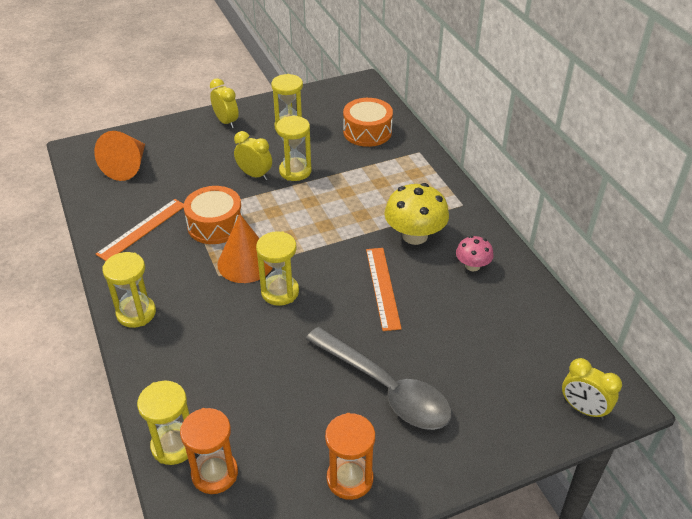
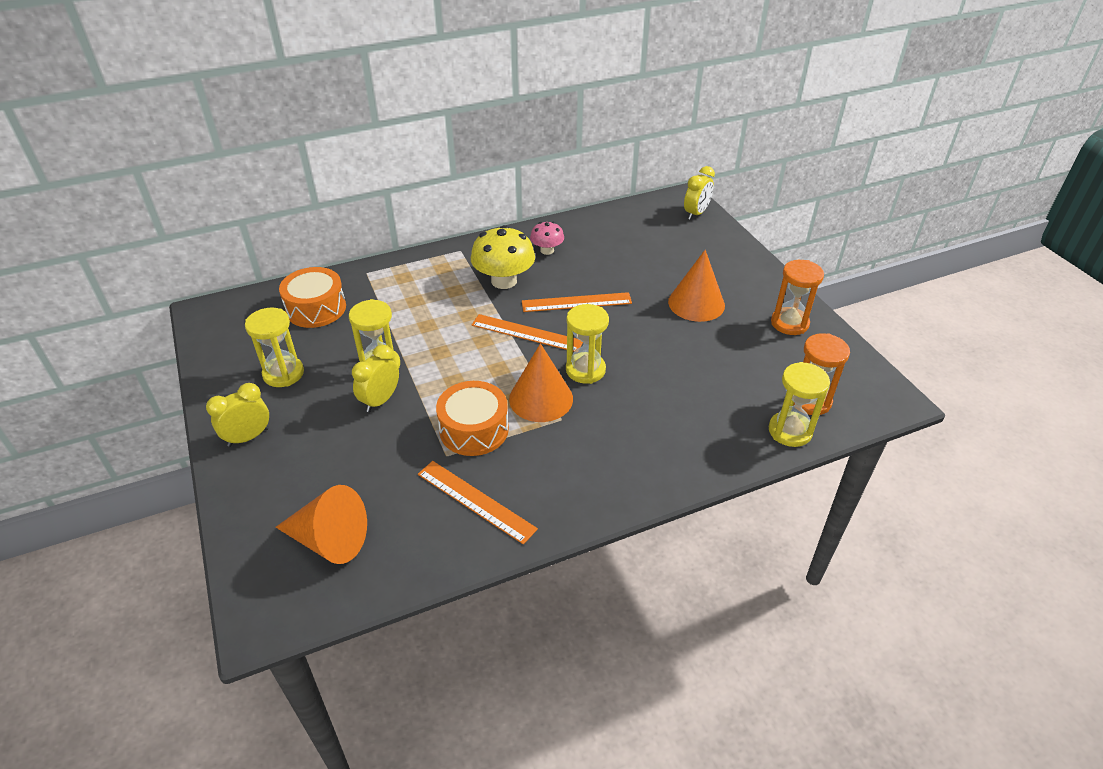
camera: 90 degrees left, 0 degrees up
yellow hourglass [103,252,156,328] -> none
grey spoon [306,327,452,430] -> orange cone [668,250,725,322]
none -> orange ruler [472,314,583,352]

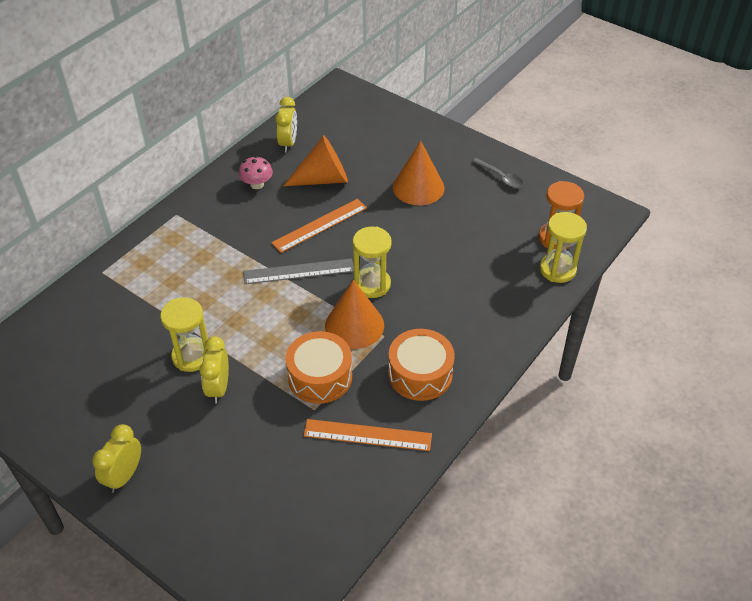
camera: 30 degrees left, 5 degrees up
yellow hourglass [245,307,304,387] -> none
orange cone [276,485,367,564] -> orange cone moved to [283,135,348,186]
orange drum [279,267,346,328] -> orange drum moved to [388,329,455,401]
yellow mushroom [471,225,535,289] -> none
orange ruler [472,314,583,352] -> grey ruler [243,258,354,284]
yellow clock [684,166,715,220] -> yellow clock moved to [275,97,297,152]
orange hourglass [771,260,824,335] -> grey spoon [472,158,523,188]

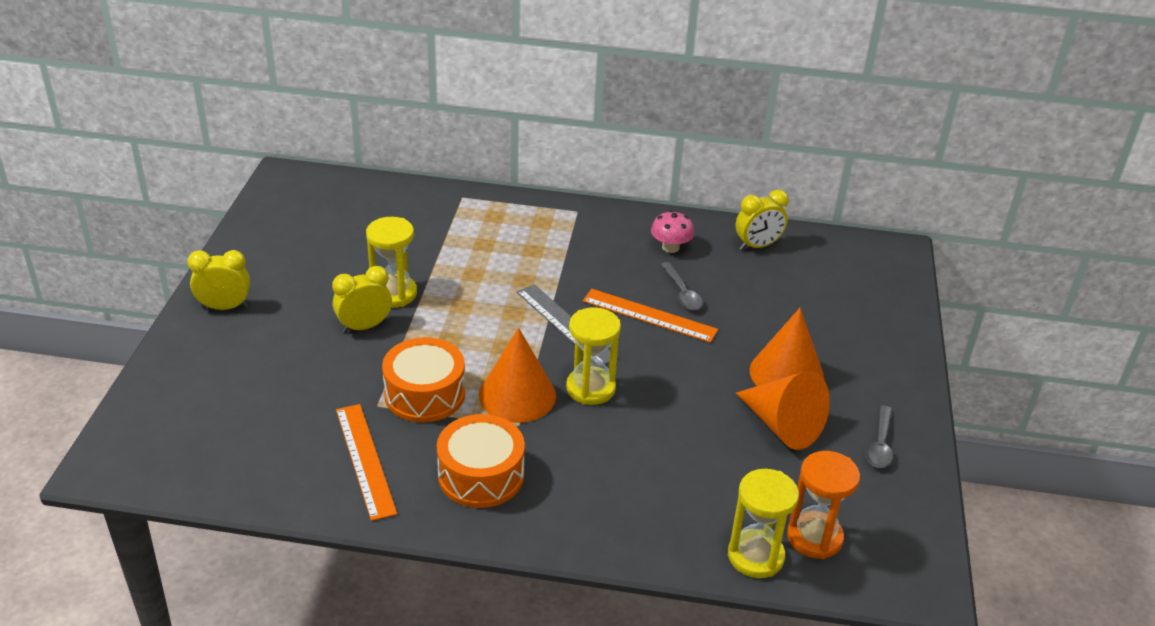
camera: 60 degrees right, 10 degrees down
orange cone [283,135,348,186] -> orange cone moved to [736,371,830,450]
none -> grey spoon [661,262,703,310]

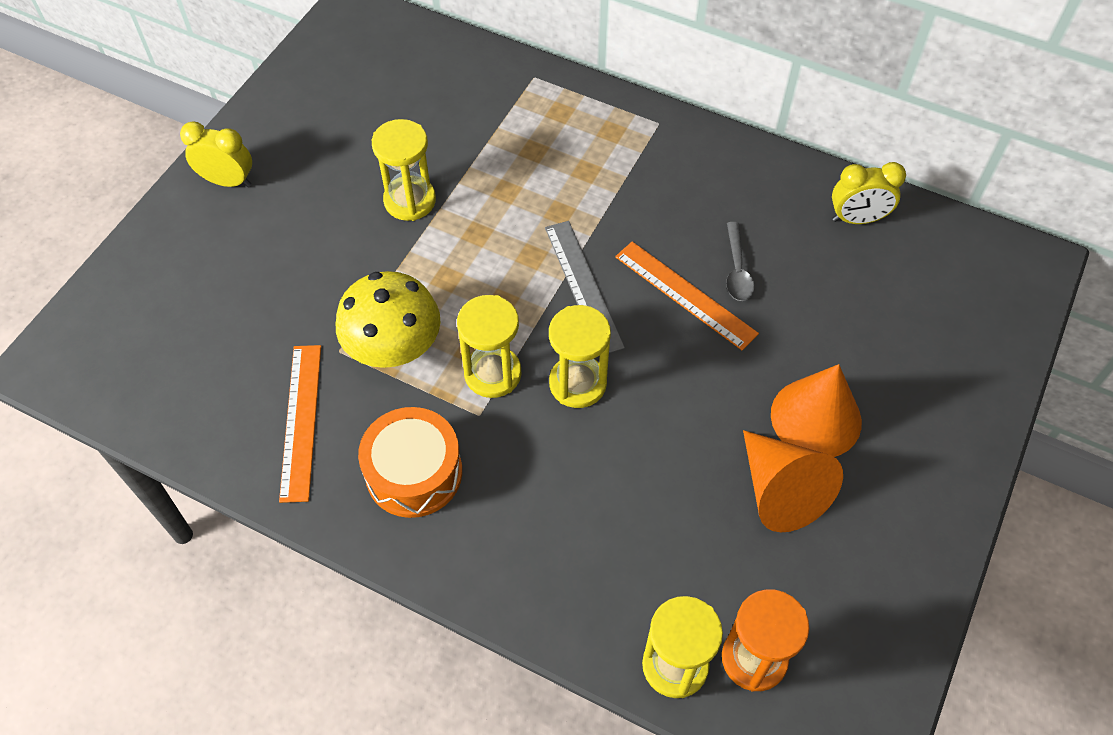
camera: 20 degrees right, 20 degrees up
yellow clock [332,266,392,333] -> none
orange drum [382,337,465,423] -> yellow mushroom [336,271,440,368]
orange cone [479,328,556,423] -> yellow hourglass [457,295,521,398]
pink mushroom [651,210,694,253] -> none
grey spoon [866,405,893,468] -> none

